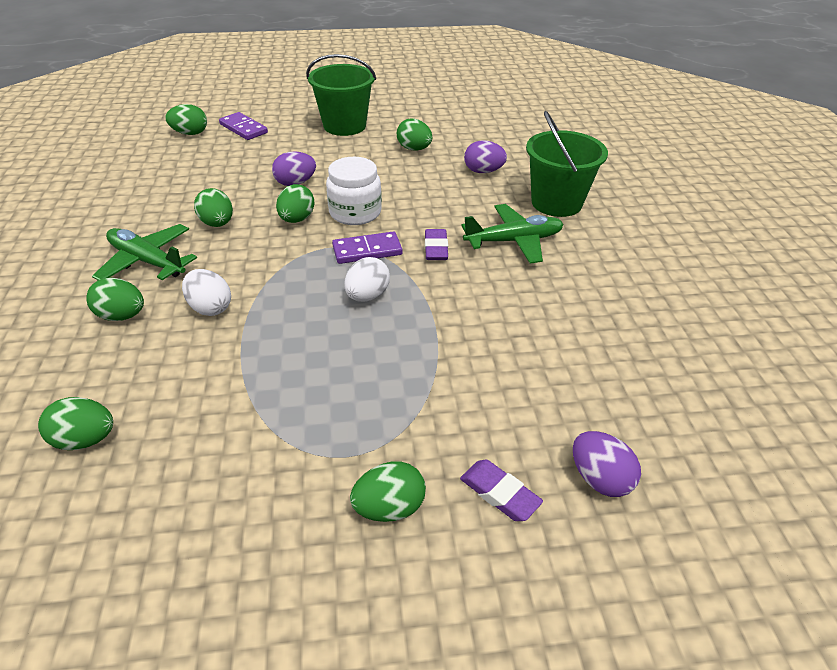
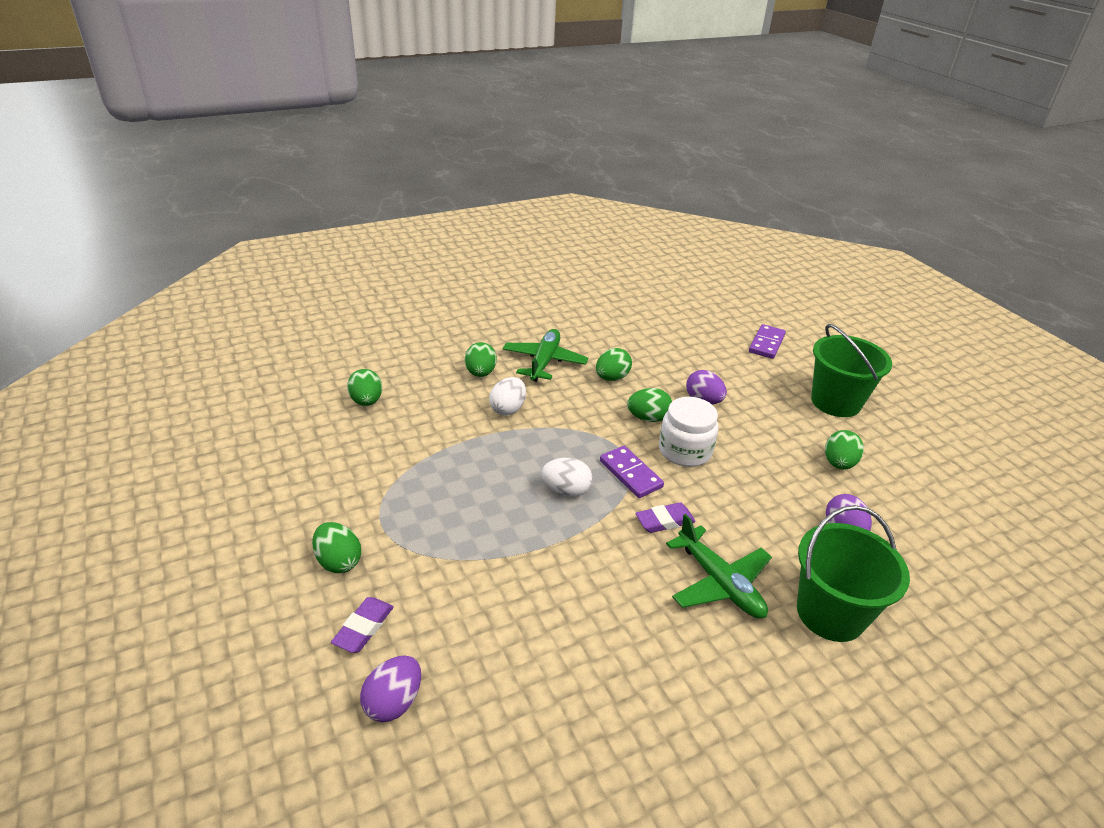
camera: 70 degrees right, 5 degrees down
green egg [166,104,207,135] -> none

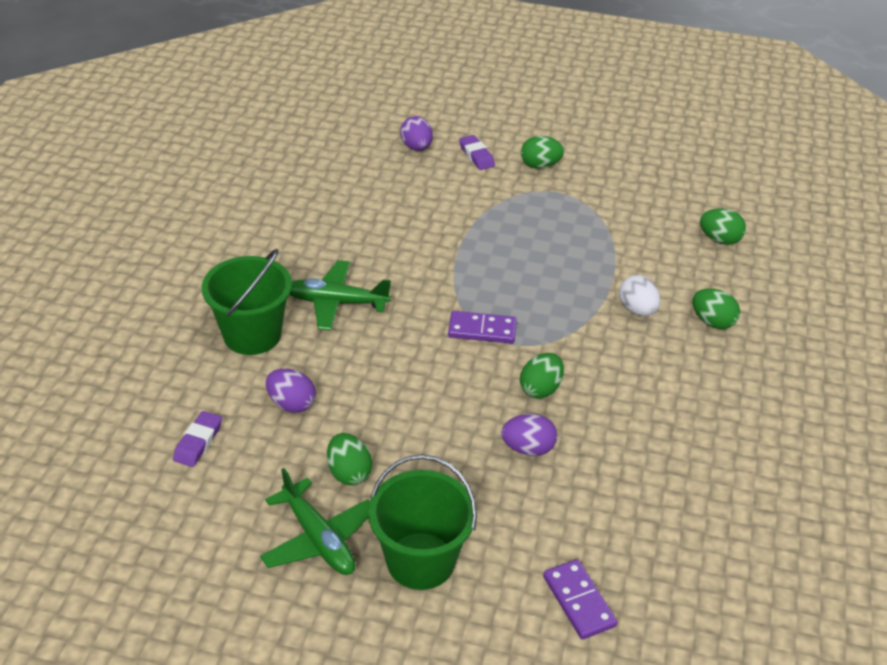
camera: 130 degrees right, 5 degrees up
green plane [503,329,588,382] -> green plane moved to [260,468,370,575]
white egg [541,458,592,497] -> none
green egg [596,348,632,381] -> none
purple eraser [636,502,696,533] -> purple eraser moved to [173,411,222,467]
white jar [659,397,718,467] -> none

